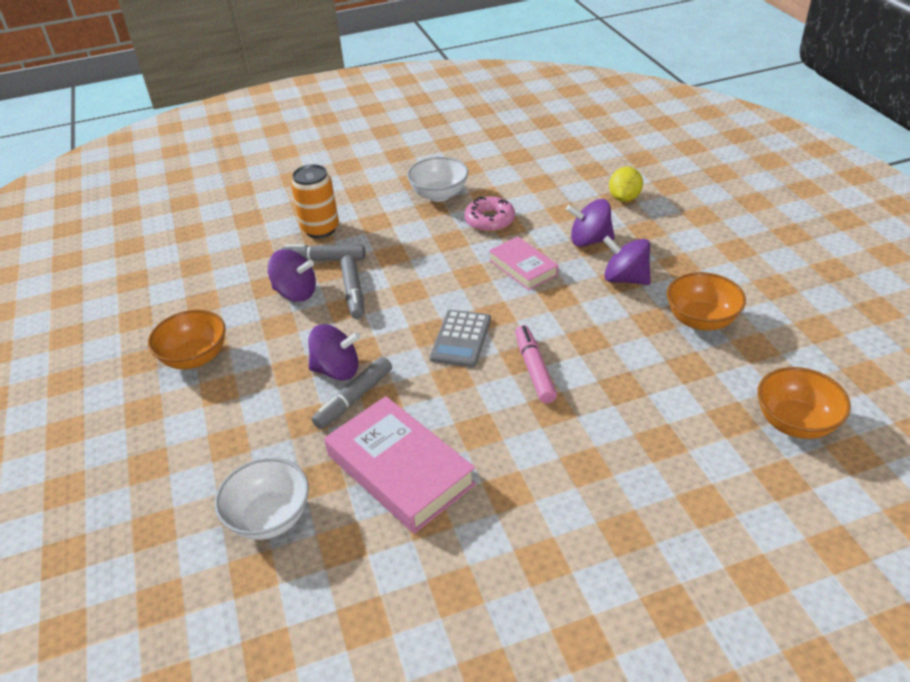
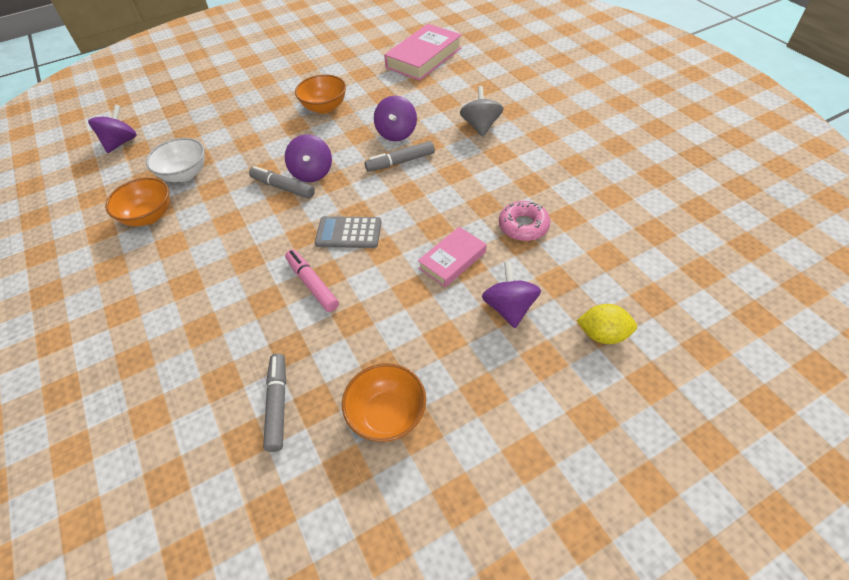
camera: 80 degrees right, 10 degrees up
grey marker [280,244,365,261] -> grey marker moved to [263,353,286,452]
orange can [291,164,339,238] -> grey spinning top [460,86,503,137]
pink book [324,396,476,534] -> pink book moved to [384,24,462,81]
white bowl [407,157,468,202] -> none
pink marker [515,325,557,403] -> pink marker turned 105 degrees counterclockwise [285,250,339,312]
purple spinning top [603,236,651,285] -> purple spinning top moved to [88,104,137,153]
orange bowl [757,367,851,439] -> orange bowl moved to [105,178,170,226]

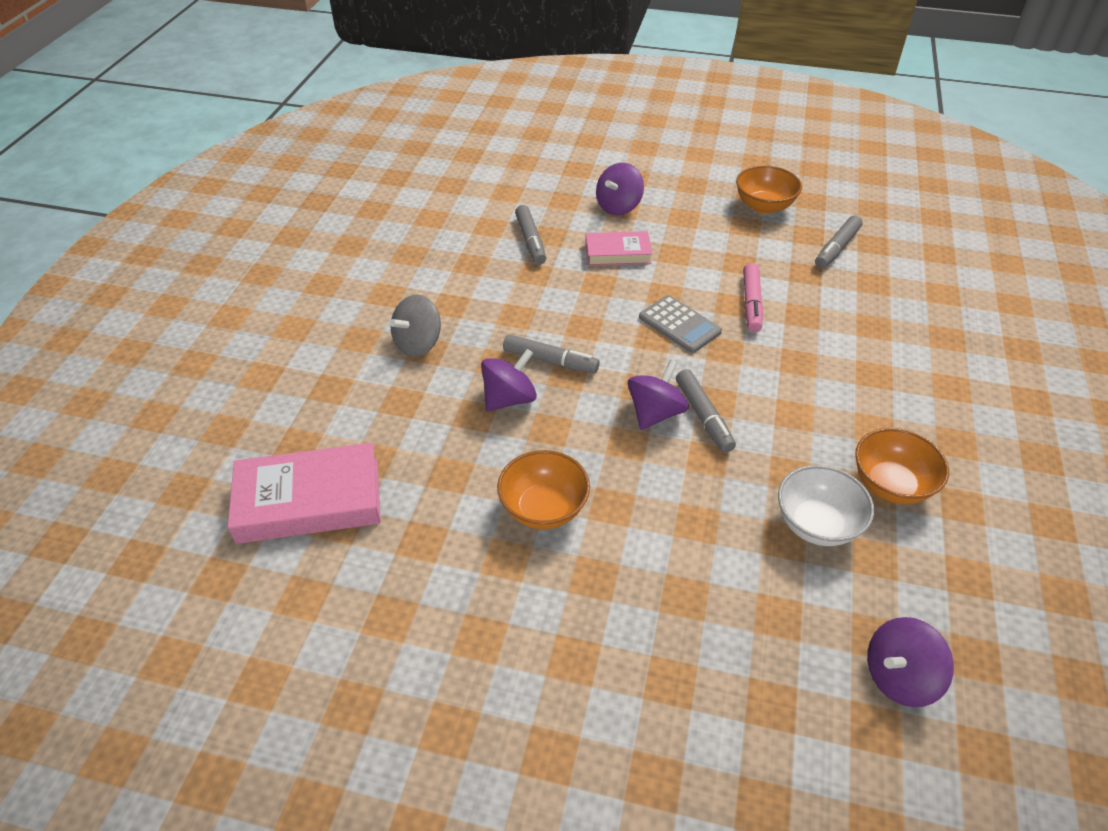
camera: 140 degrees left, 5 degrees down
pink donut [499,201,550,241] -> grey marker [515,205,546,265]
yellow lemon [576,304,637,344] -> none

